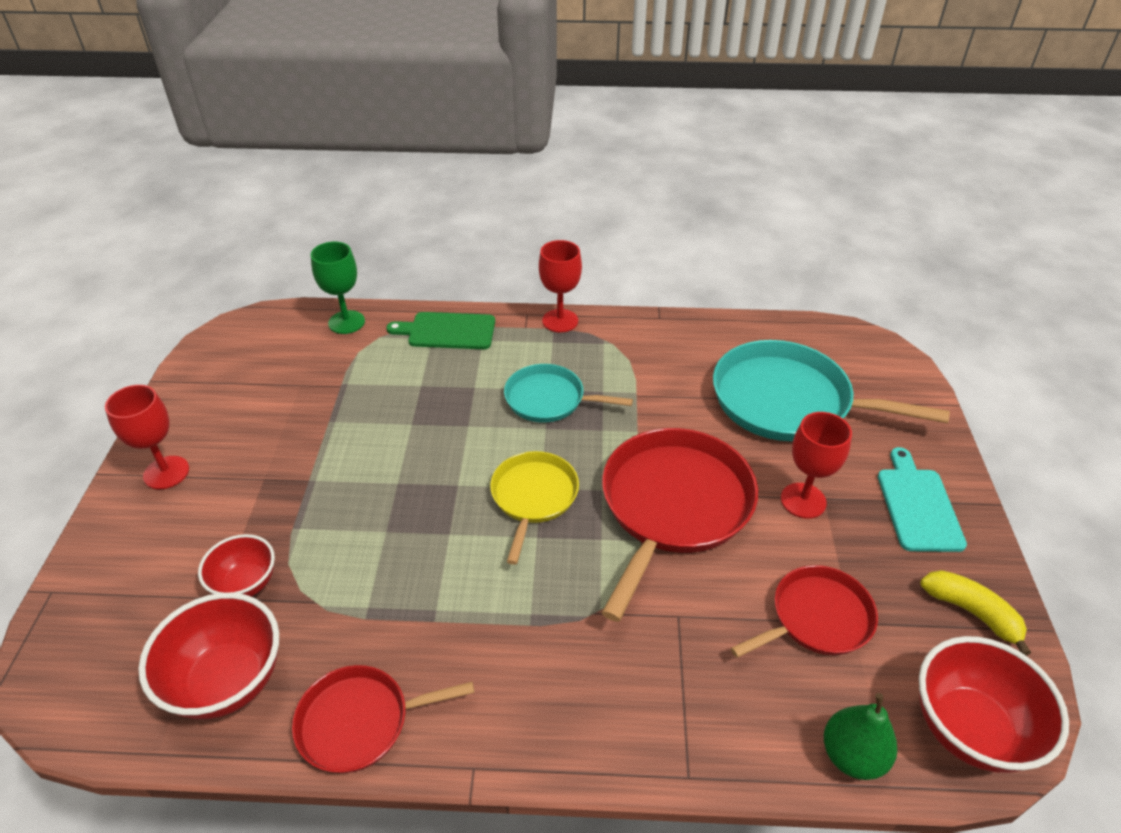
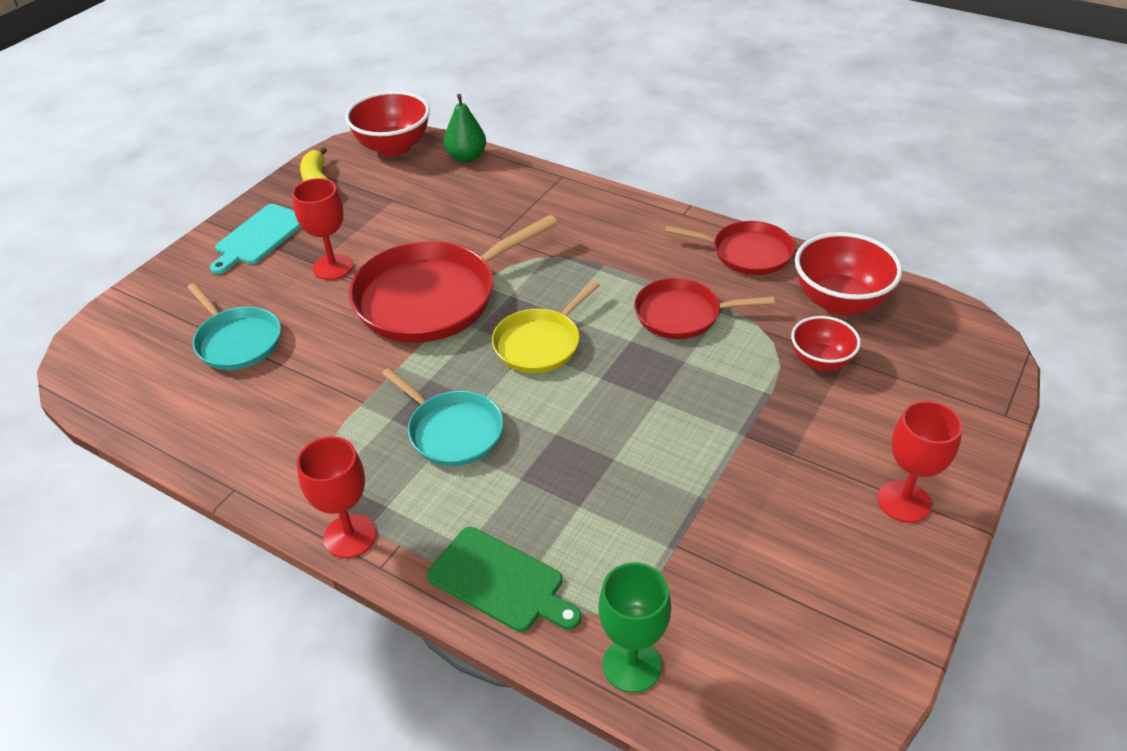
camera: 150 degrees left, 0 degrees up
turquoise pan [713,340,950,441] -> turquoise pan [187,283,281,370], size x0.58
red pan [731,565,878,658] -> red pan moved to [634,278,775,339]

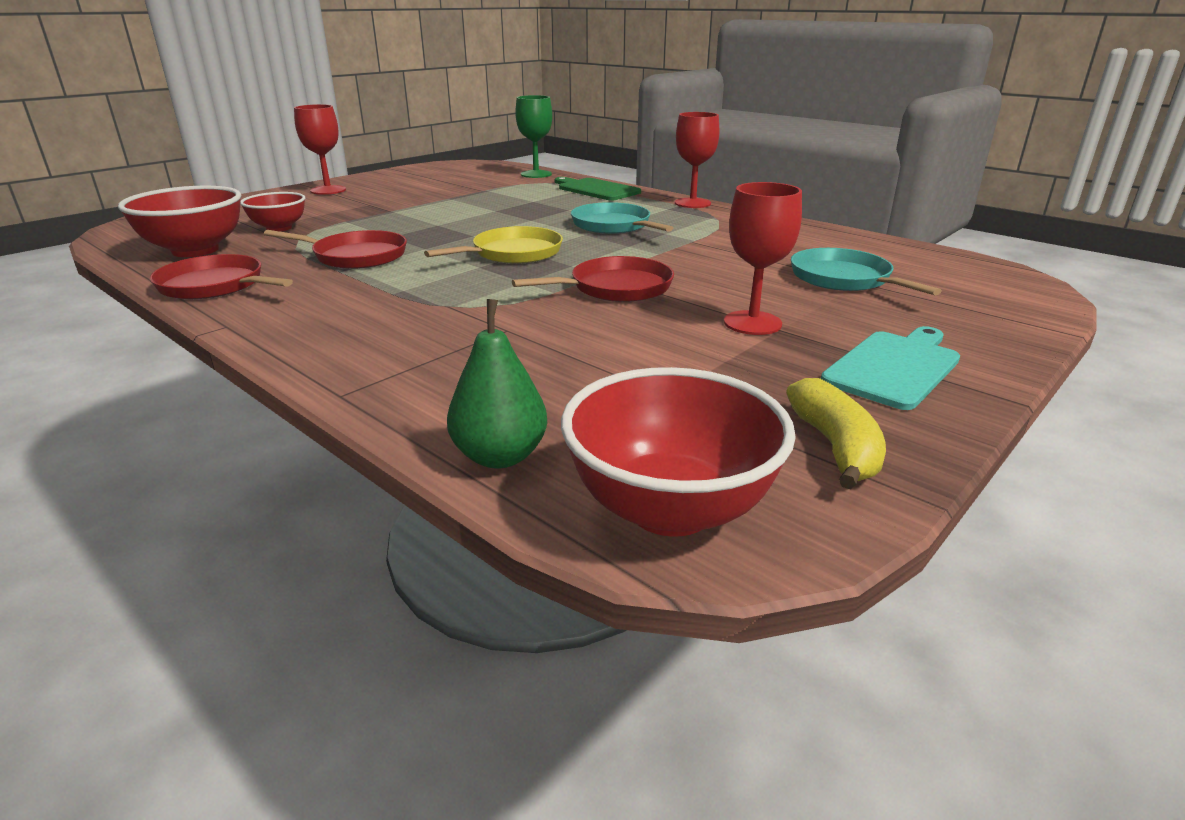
camera: 170 degrees left, 15 degrees down
red pan [349,215,558,343] -> red pan [512,256,674,302], size x0.58

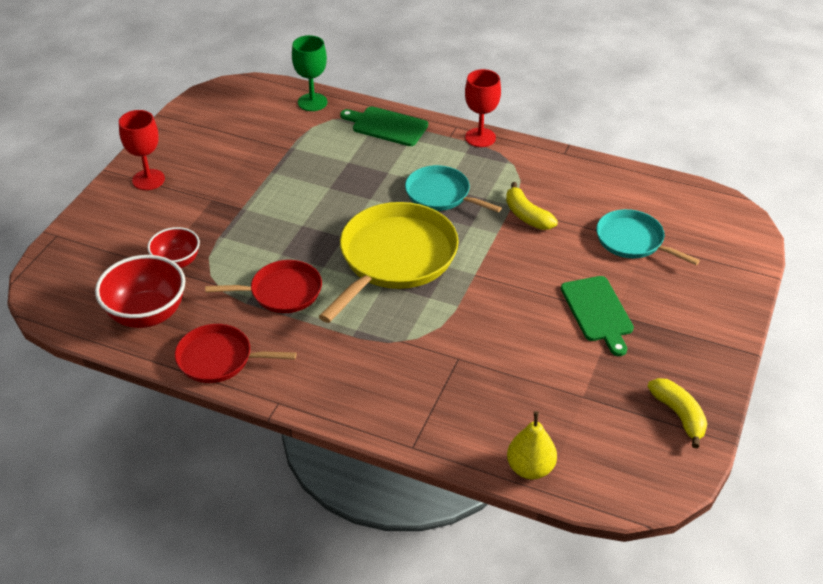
camera: 20 degrees left, 15 degrees up
yellow pan [424,226,563,264] -> yellow pan [318,202,459,323], size x1.72
green pear [447,299,547,469] -> yellow pear [507,411,557,479]
red pan [512,256,674,302] -> none
red bowl [561,367,796,537] -> none
red goblet [724,182,802,335] -> green cutting board [561,276,634,356]
turquoise cutting board [821,326,960,410] -> none
none -> yellow banana [506,182,558,230]

